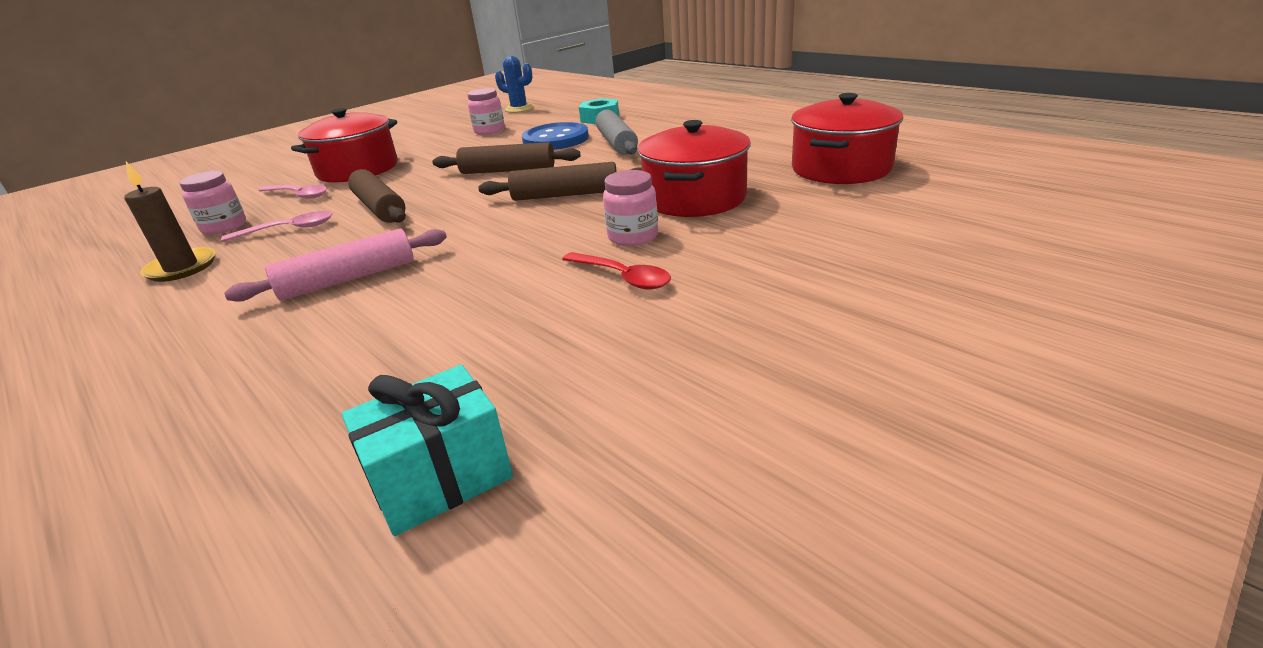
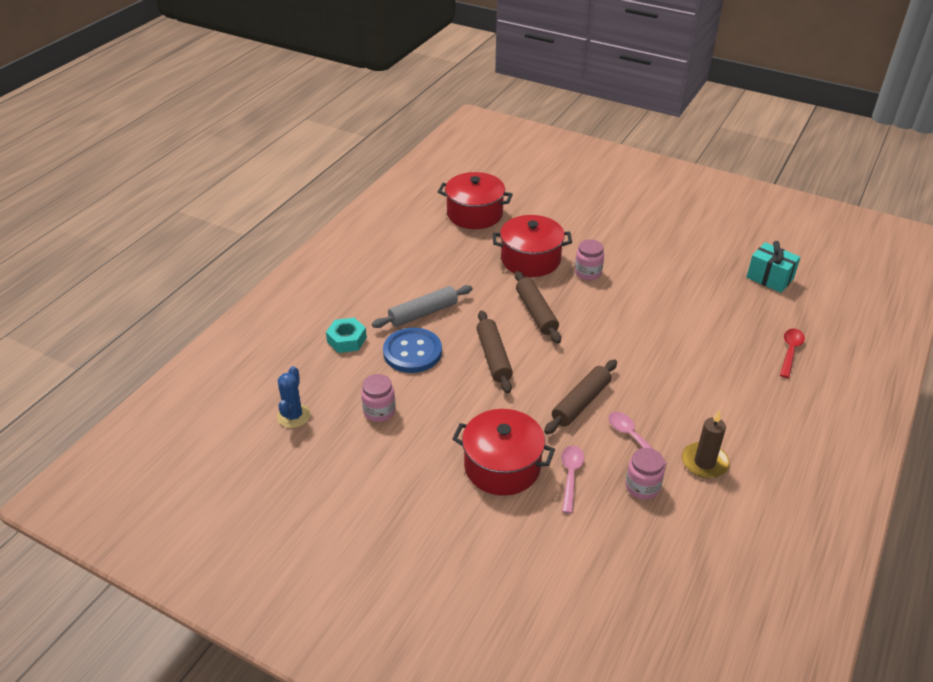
camera: 110 degrees left, 10 degrees up
pink rolling pin [224,229,447,302] -> none
red spoon [562,252,671,290] -> red spoon moved to [780,328,805,378]

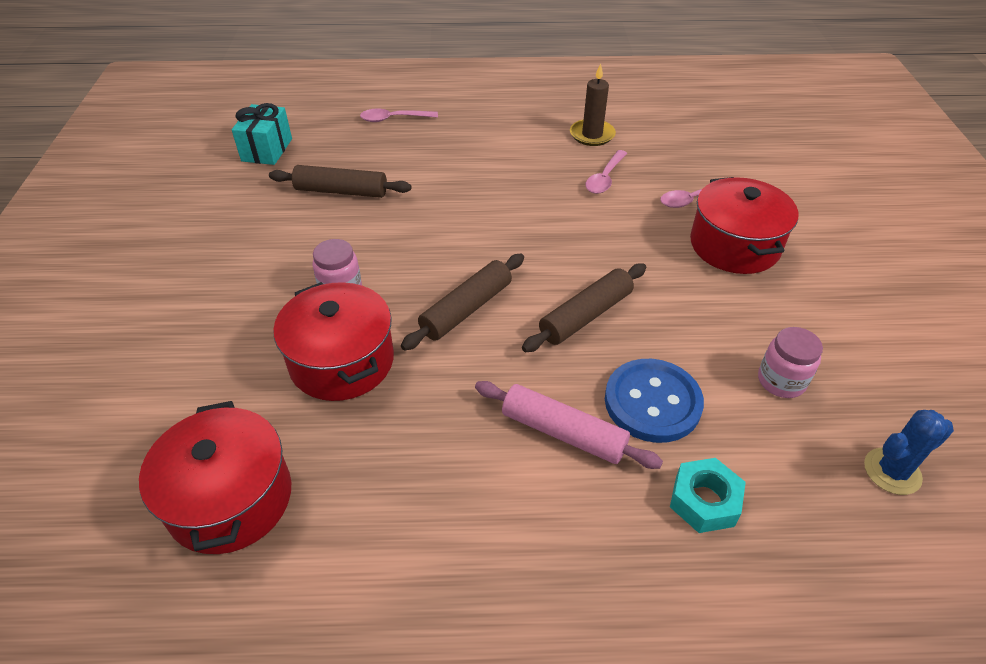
camera: 120 degrees left, 5 degrees up
grey rolling pin [372,285,472,328] -> pink rolling pin [475,381,663,469]
brown rolling pin [544,359,617,434] -> brown rolling pin moved to [269,165,411,198]
pink jar [625,448,665,499] -> none
red spoon [780,328,805,378] -> pink spoon [360,109,438,122]

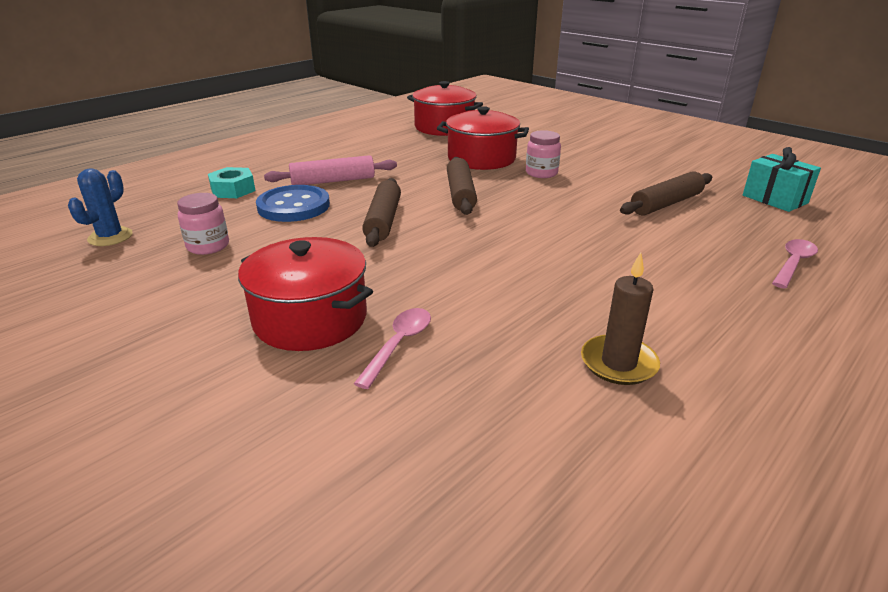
camera: 135 degrees right, 15 degrees down
pink spoon [585,150,627,194] -> none

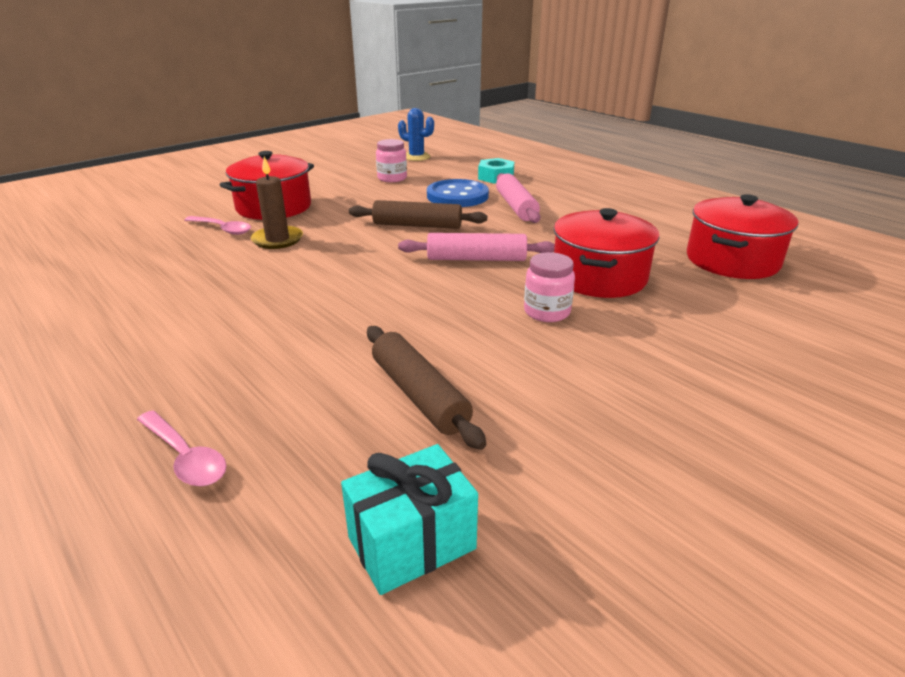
camera: 95 degrees right, 0 degrees up
brown rolling pin [447,157,477,215] -> pink rolling pin [398,233,555,261]
brown candle [581,252,660,385] -> brown candle moved to [251,157,303,249]

